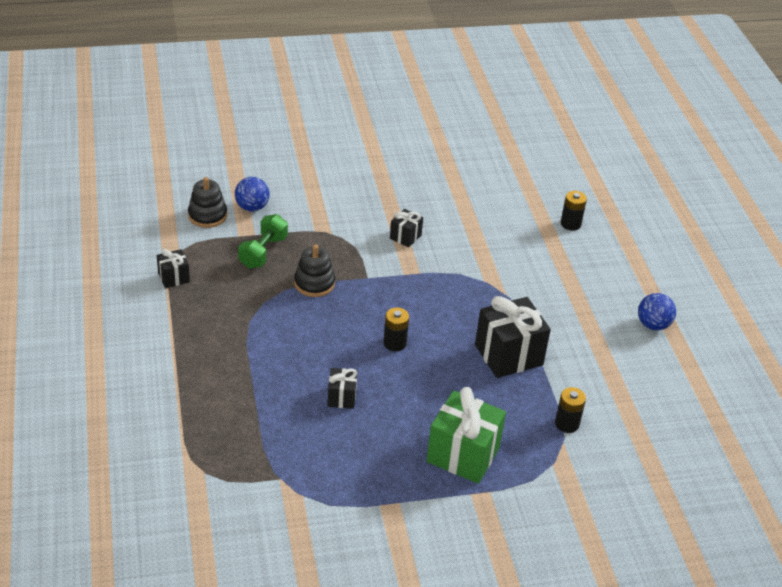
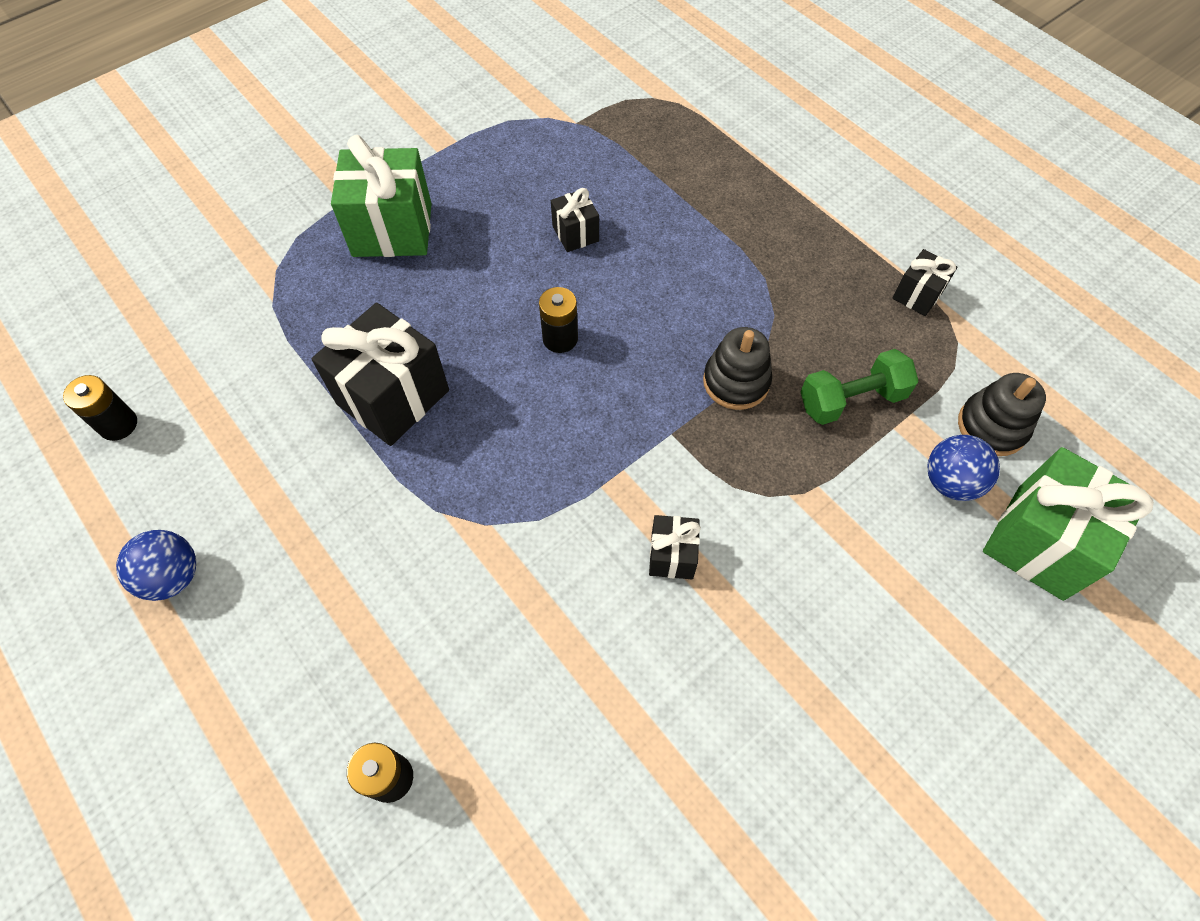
camera: 155 degrees right, 20 degrees up
green dumbbell [238,214,288,269] -> green dumbbell turned 75 degrees clockwise [800,349,919,425]
black battery [555,387,586,433] -> black battery moved to [63,375,137,441]
none -> green gift [983,447,1154,601]

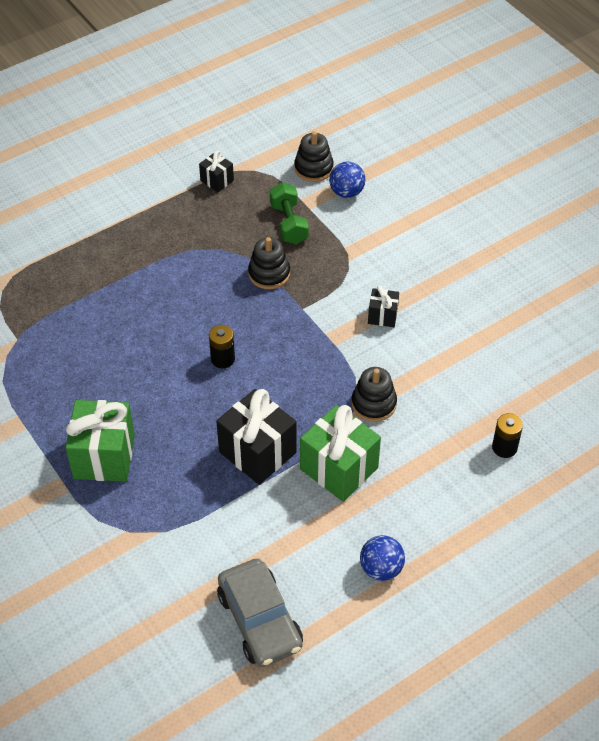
camera: 85 degrees left, 10 degrees down
black battery [63,375,137,441] -> grey car [217,558,303,667]
black gift [551,188,599,252] -> none
green gift [983,447,1154,601] -> green gift moved to [300,405,381,502]
none -> black stacking toy [351,367,397,422]

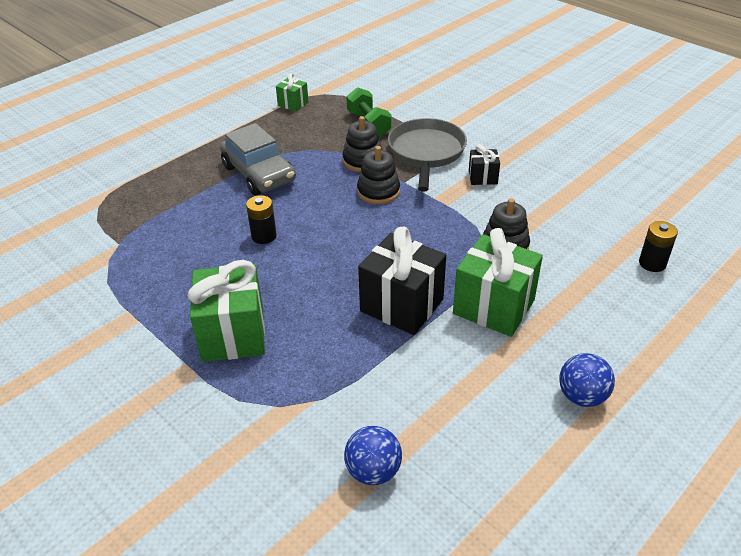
camera: 10 degrees left, 10 degrees down
black gift [199,151,234,192] -> green gift [276,73,308,112]
black battery [209,325,235,368] -> black battery moved to [246,195,277,244]
grey car [217,558,303,667] -> grey car moved to [220,123,296,195]
black stacking toy [294,131,334,182] -> black stacking toy moved to [357,146,400,204]
blue ball [329,161,365,198] -> blue ball moved to [344,426,402,485]
none -> grey pan [388,118,467,192]

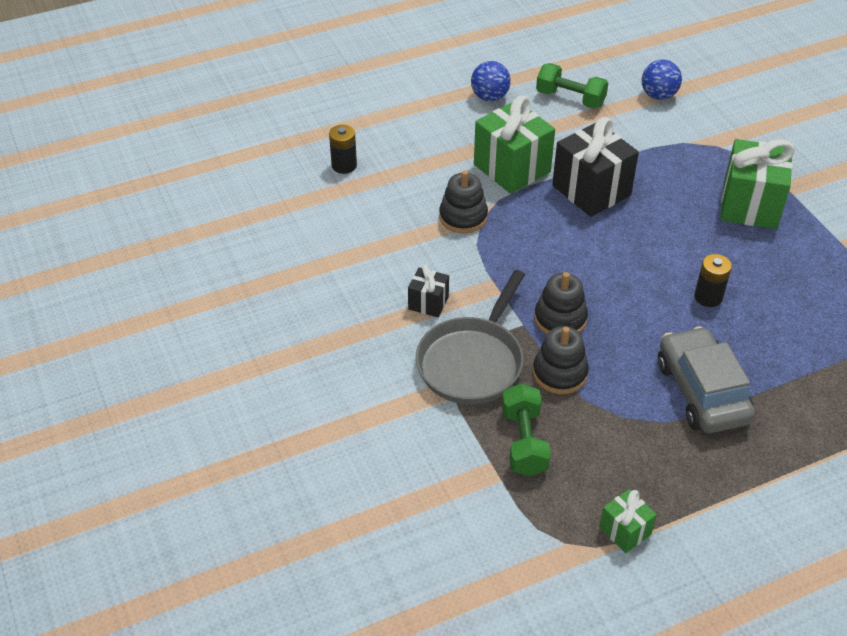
camera: 160 degrees left, 5 degrees up
none -> green dumbbell [536,63,608,109]

